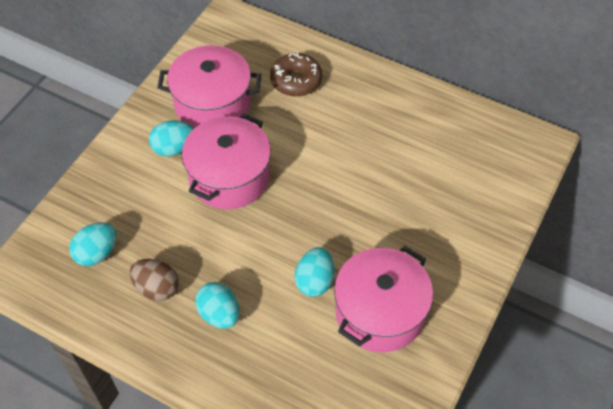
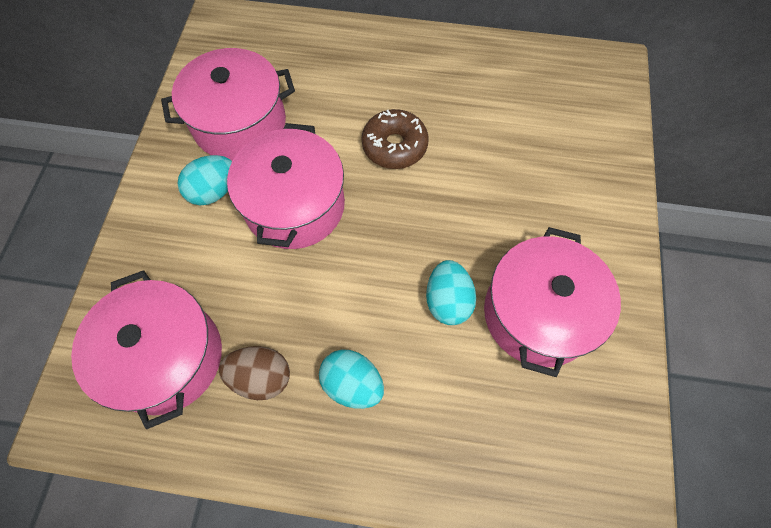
camera: 20 degrees left, 10 degrees up
turquoise egg [69,222,117,266] -> pink pot [71,270,222,429]
brown donut [270,52,322,97] -> brown donut moved to [362,109,429,169]

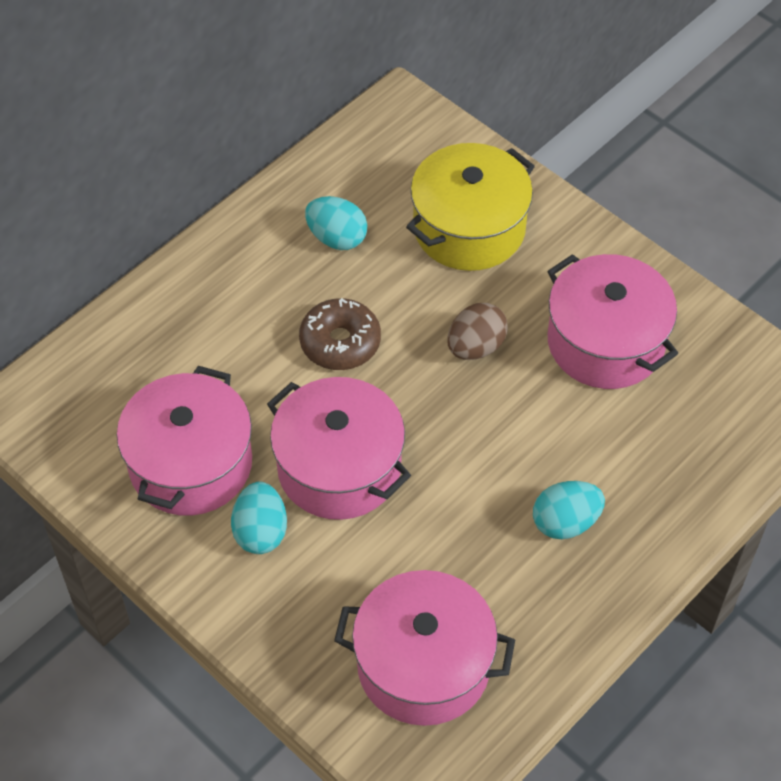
camera: 55 degrees left, 10 degrees down
brown egg [219,346,290,400] -> brown egg moved to [447,303,508,360]
turquoise egg [426,260,476,325] -> turquoise egg moved to [305,196,367,250]
none -> yellow pot [406,143,535,271]

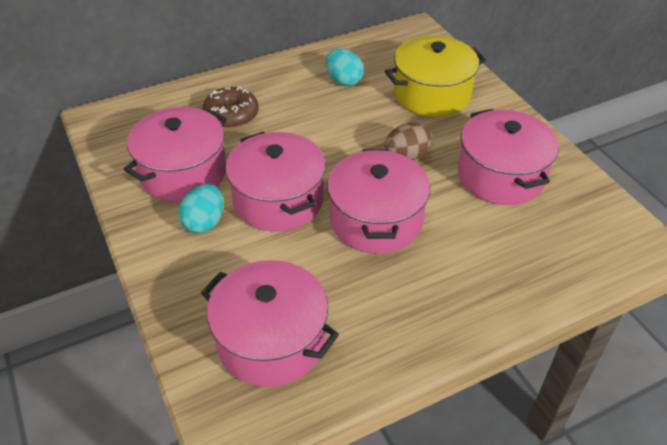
camera: 20 degrees right, 10 degrees down
brown donut [299,298,381,370] -> brown donut moved to [203,87,259,129]
turquoise egg [533,481,605,539] -> none
none -> pink pot [327,149,430,254]

